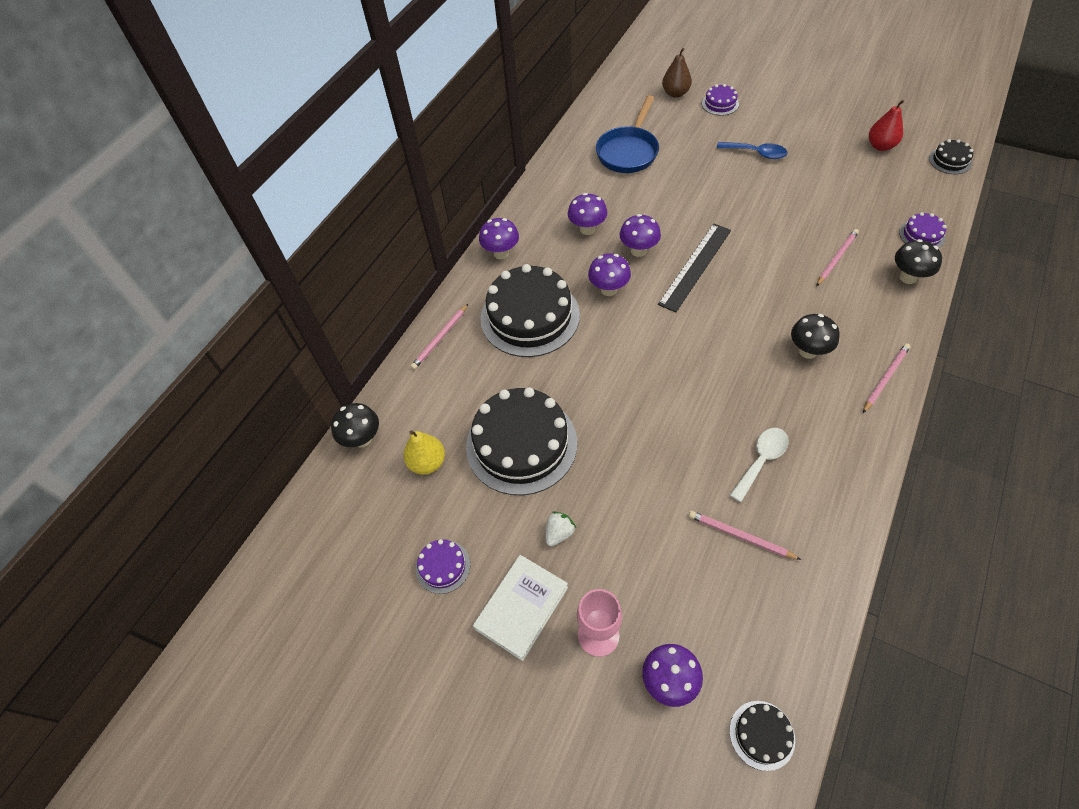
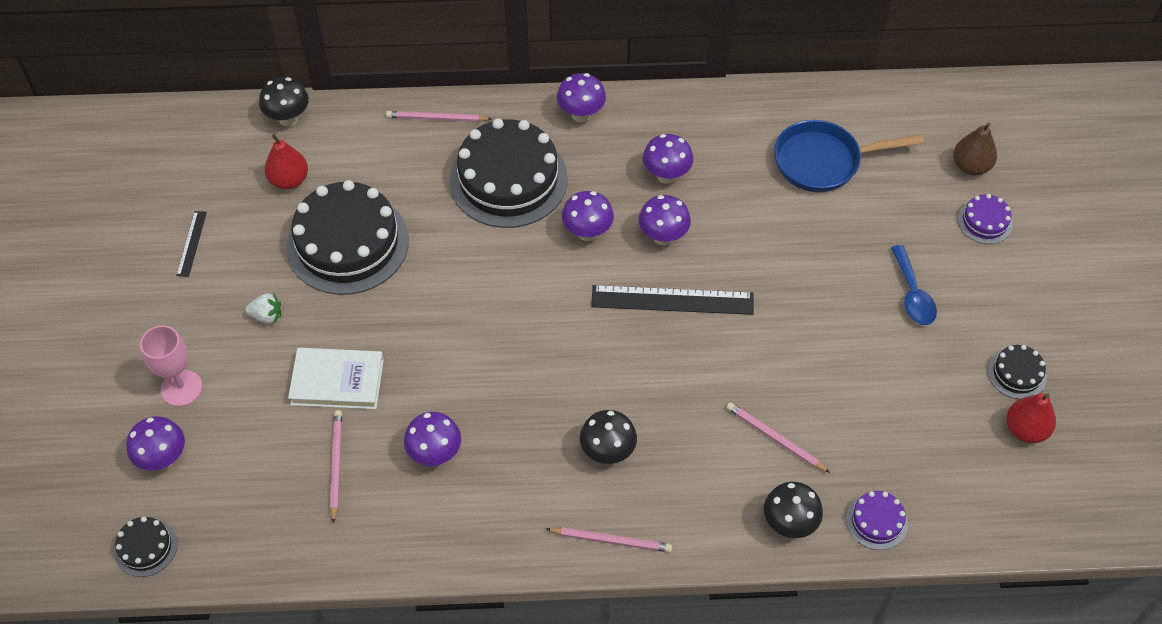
camera: 55 degrees right, 0 degrees up
yellow pear [403,430,445,475] -> red pear [264,134,308,190]
purple cake [416,539,470,594] -> black ruler [176,211,207,277]
white book [473,555,568,661] -> white book moved to [288,348,384,409]
white spoon [730,428,789,502] -> purple mushroom [404,412,461,466]
pink pencil [816,229,859,286] -> pink pencil turned 150 degrees counterclockwise [726,402,830,473]
black cake [929,139,973,174] -> black cake moved to [988,345,1047,399]

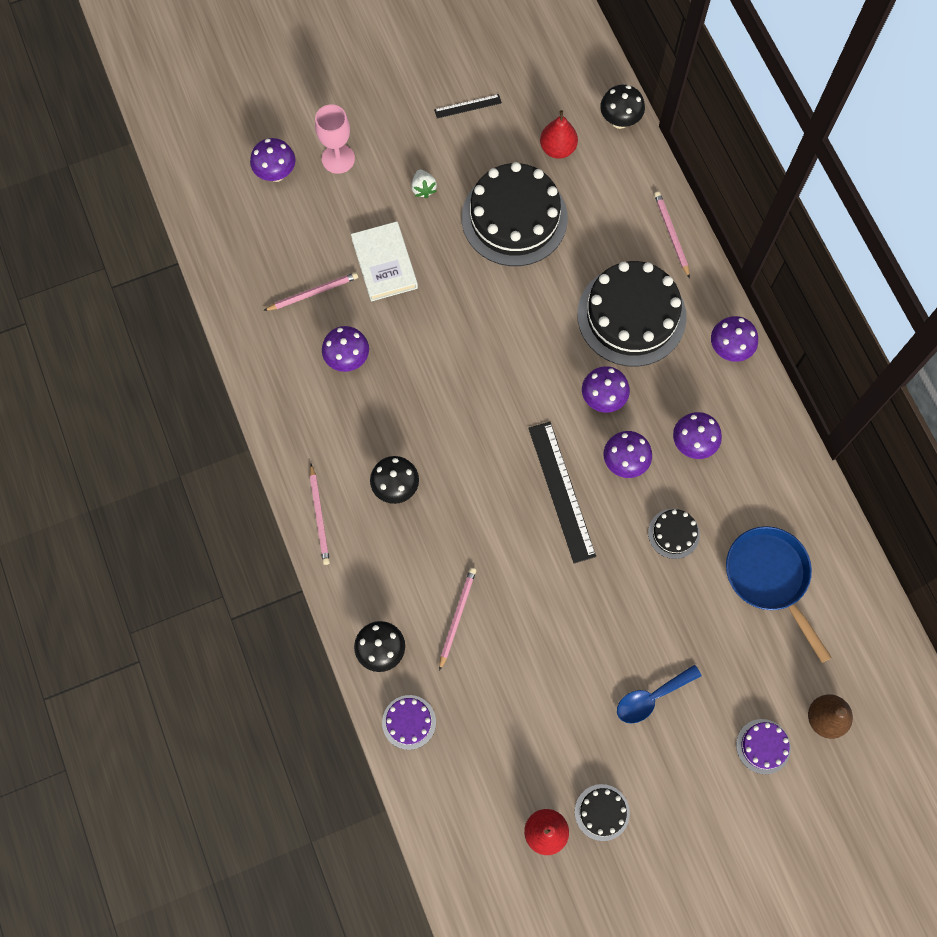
camera: 70 degrees right, 15 degrees up
black cake [114,517,177,577] -> black cake moved to [648,509,700,559]

